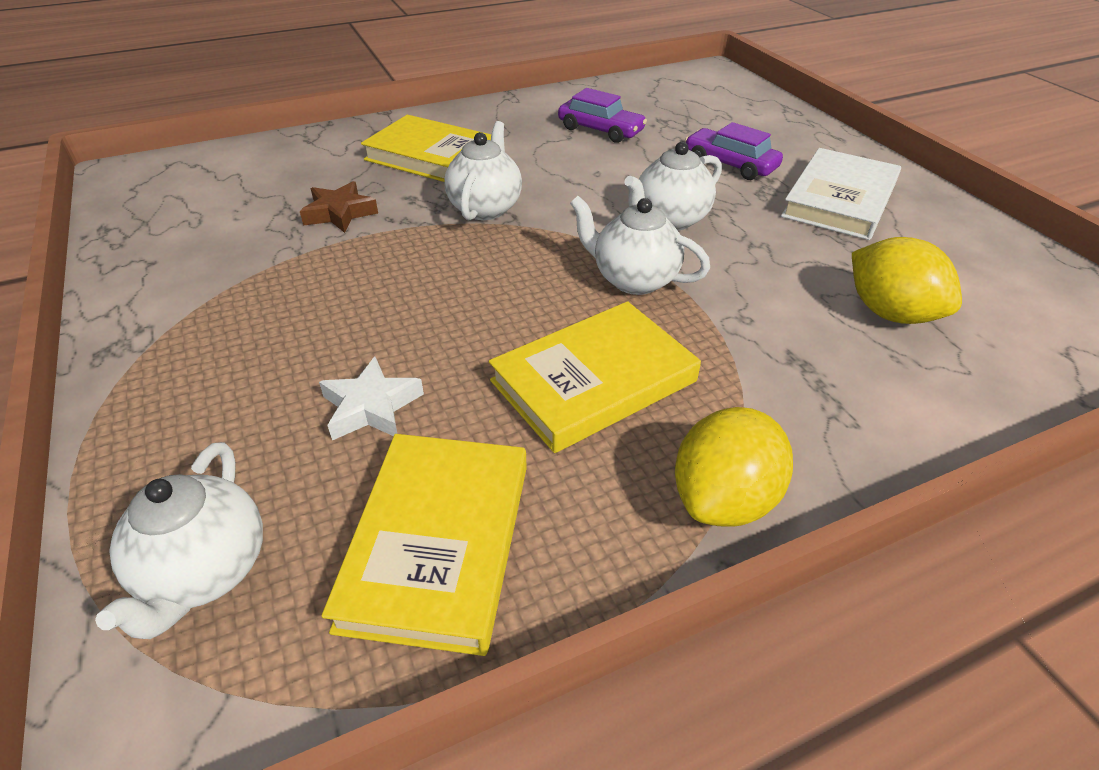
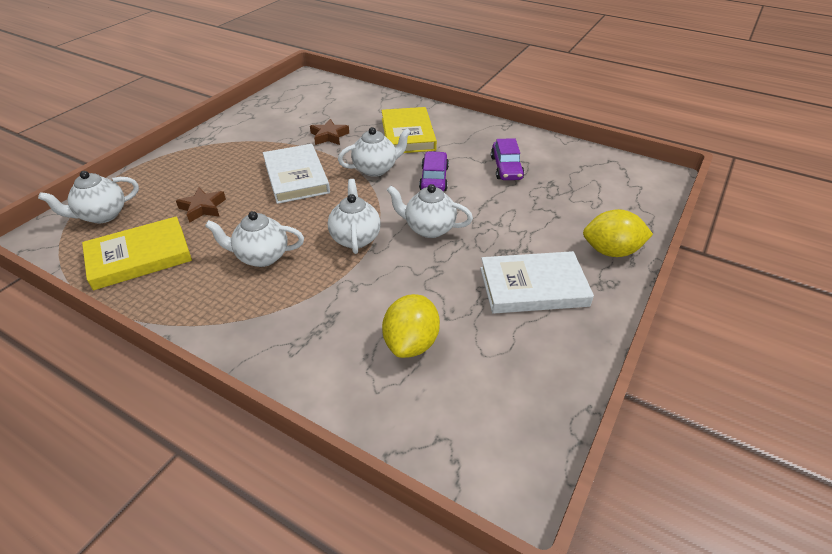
camera: 55 degrees right, 0 degrees up
white star [319,357,424,440] -> brown star [176,187,226,223]
yellow book [489,301,701,453] -> white teapot [205,211,304,267]
yellow lemon [675,407,793,527] -> yellow lemon moved to [583,209,653,257]
purple car [685,122,783,180] -> purple car moved to [419,151,449,192]
none -> white book [263,144,330,204]

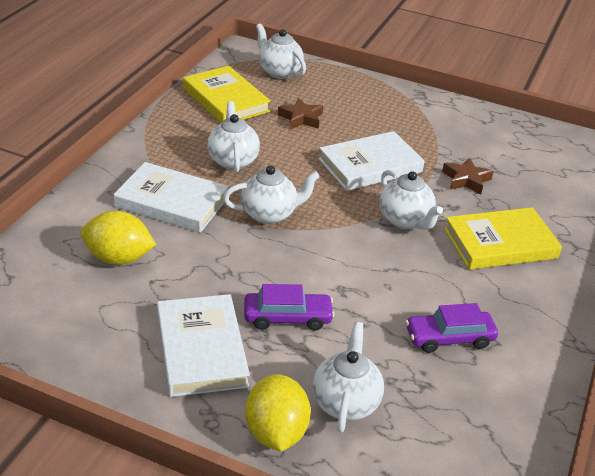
camera: 80 degrees right, 5 degrees down
white teapot [387,184,473,238] -> white teapot moved to [313,322,384,433]
purple car [419,151,449,192] -> purple car moved to [244,284,335,331]
none -> white book [113,162,229,233]

